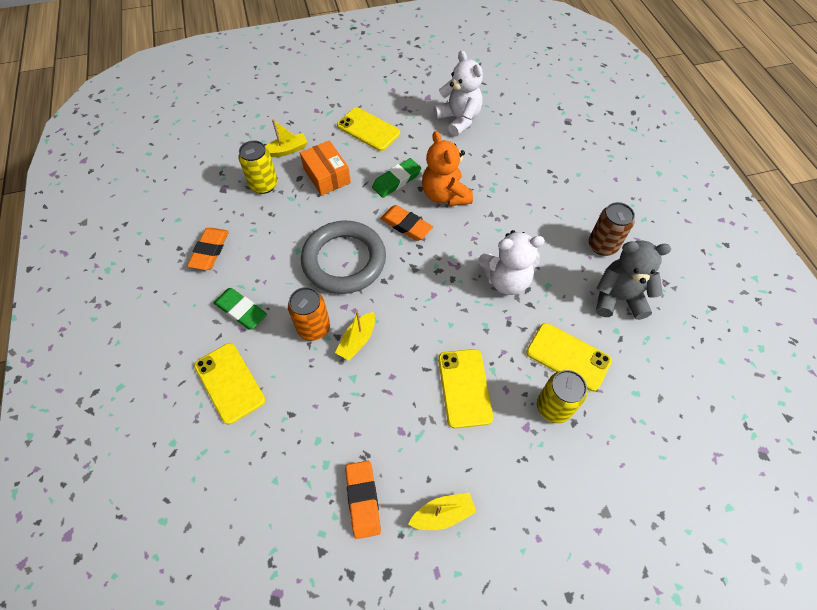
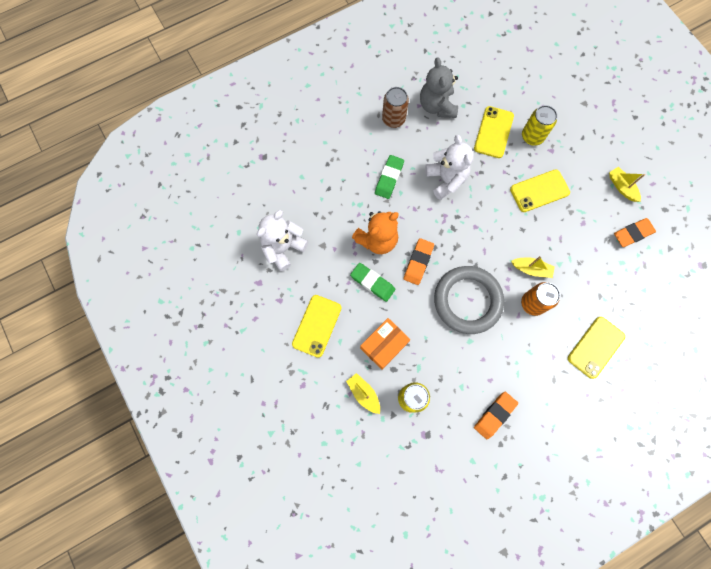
camera: 105 degrees left, 15 degrees up
orange eraser [187,228,229,270] -> orange eraser turned 45 degrees counterclockwise [474,392,518,439]
green eraser [214,288,267,330] -> green eraser moved to [375,155,404,199]

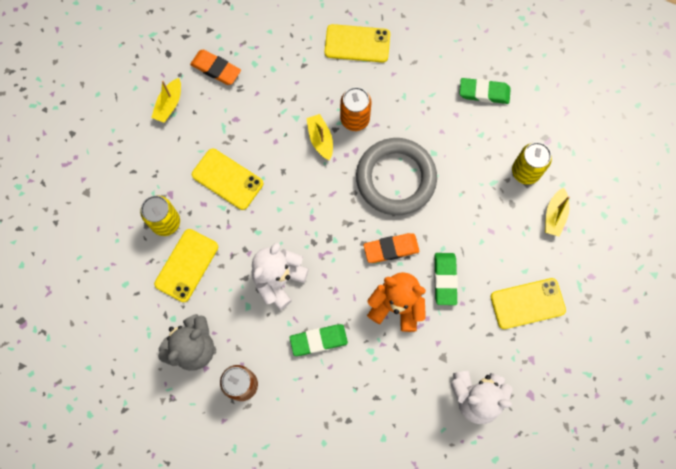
camera: 125 degrees left, 0 degrees up
orange box [360,318,410,370] -> none
yellow phone [474,106,514,158] -> yellow phone turned 45 degrees counterclockwise [154,229,218,302]
orange eraser [474,392,518,439] -> green eraser [459,78,511,104]

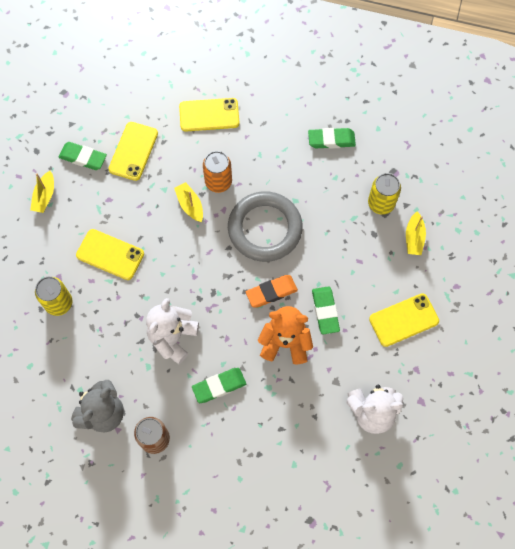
camera: 10 degrees left, 5 degrees down
yellow phone [154,229,218,302] -> yellow phone moved to [108,122,158,181]
orange eraser [190,50,241,85] -> green eraser [59,142,107,170]

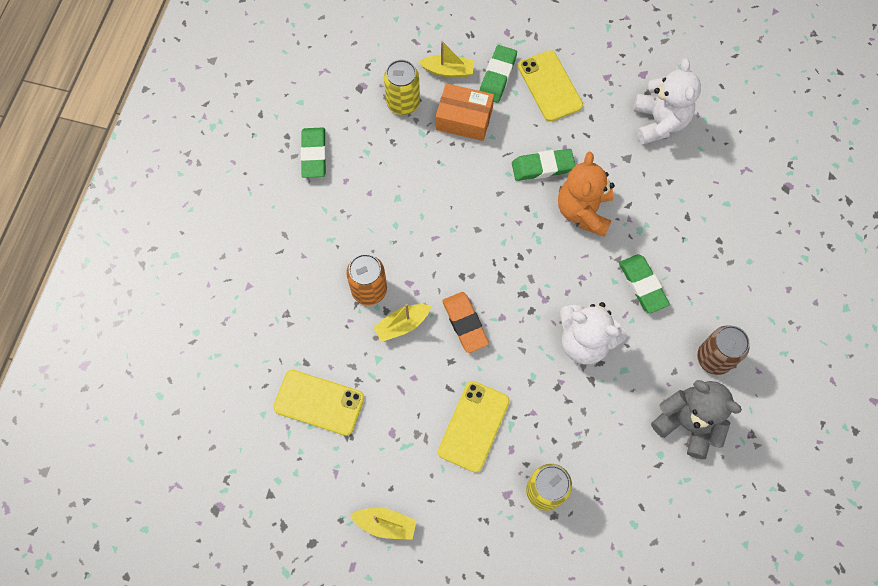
camera: 90 degrees left, 0 degrees up
green eraser [59,142,107,170] -> green eraser moved to [480,45,517,103]
yellow phone [179,98,239,132] -> none
grey ring [228,191,303,262] -> none
orange eraser [246,275,298,307] -> orange eraser moved to [442,292,489,353]
none -> orange box [436,83,494,141]

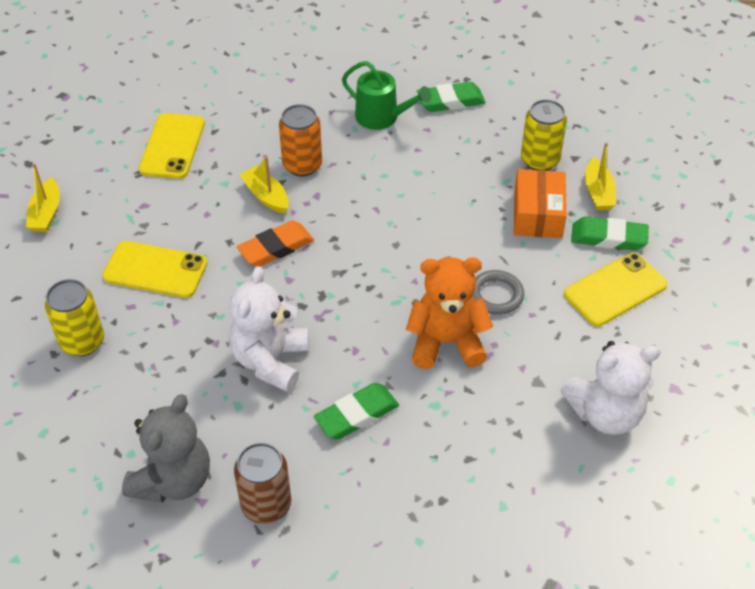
camera: 80 degrees right, 20 degrees down
green eraser [512,149,575,181] -> grey ring [472,270,524,315]
none -> green watering can [342,61,432,130]

